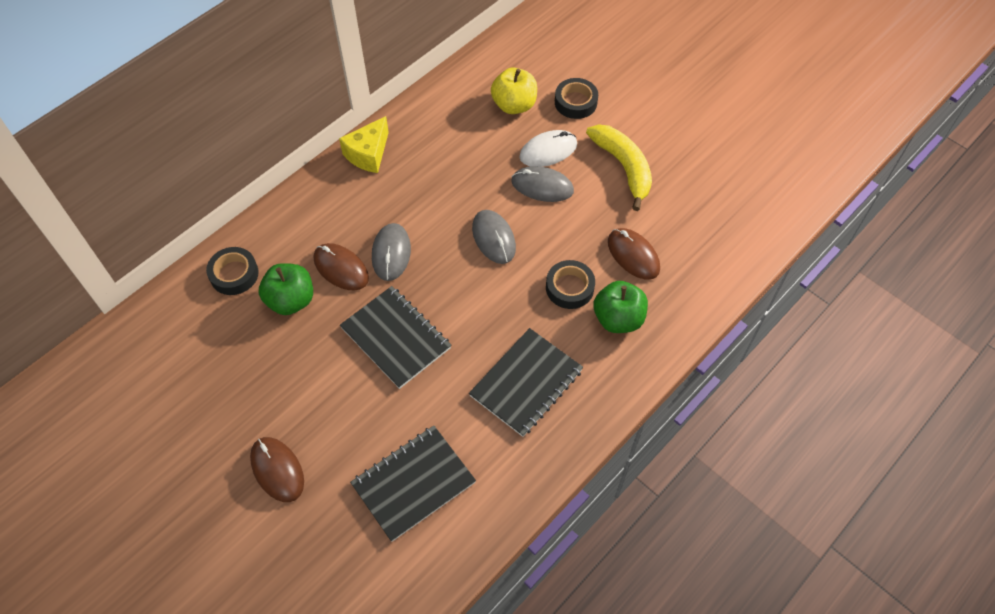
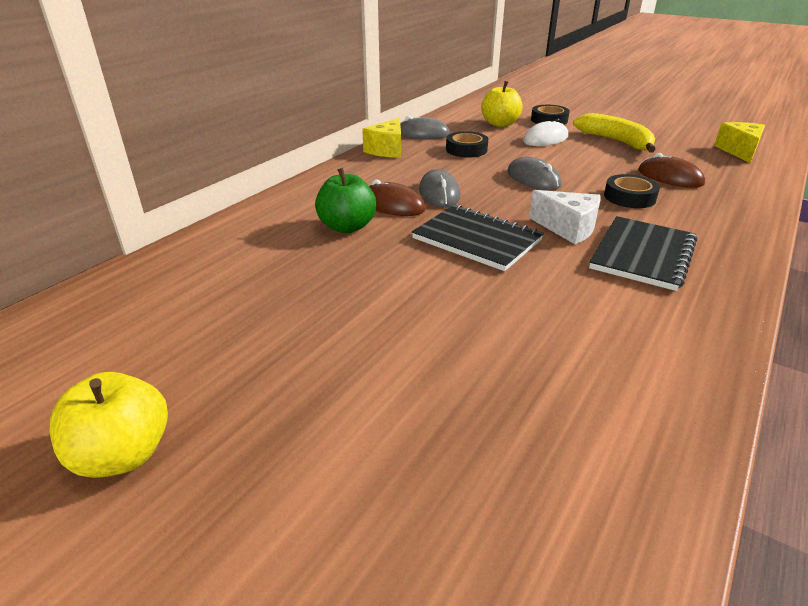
camera: 10 degrees left, 25 degrees down
black tape [206,247,259,295] -> black tape moved to [446,131,488,158]
brown mouse [250,437,304,502] -> none
black notebook [350,426,476,542] -> none
grey mouse [511,166,574,202] -> grey mouse moved to [400,116,450,139]
green apple [593,281,648,333] -> none
none -> yellow apple [49,372,168,478]
none -> white cheese [529,190,601,244]
none -> yellow cheese [714,122,765,163]

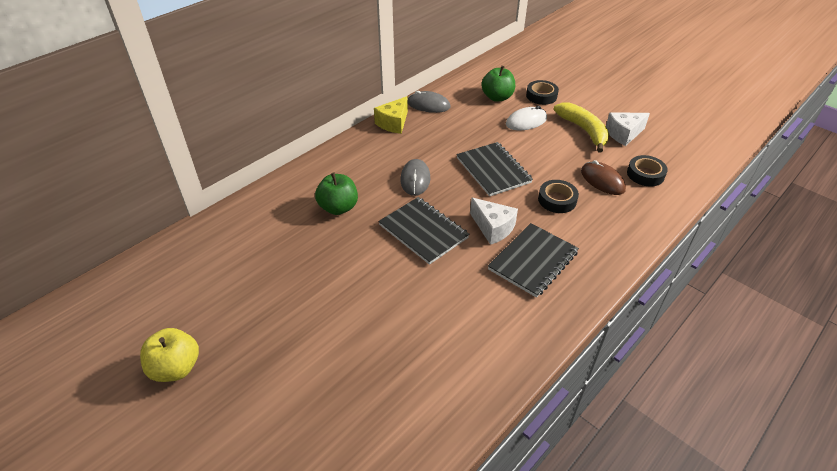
camera: 10 degrees right, 10 degrees up
brown mouse [368,179,426,216] -> none
black tape [446,131,488,158] -> black tape moved to [627,155,668,187]
yellow apple [481,81,523,127] -> green apple [481,66,515,102]
grey mouse [507,157,561,191] -> black notebook [456,142,533,196]
yellow cheese [714,122,765,163] -> none
none -> white cheese [606,112,650,146]

